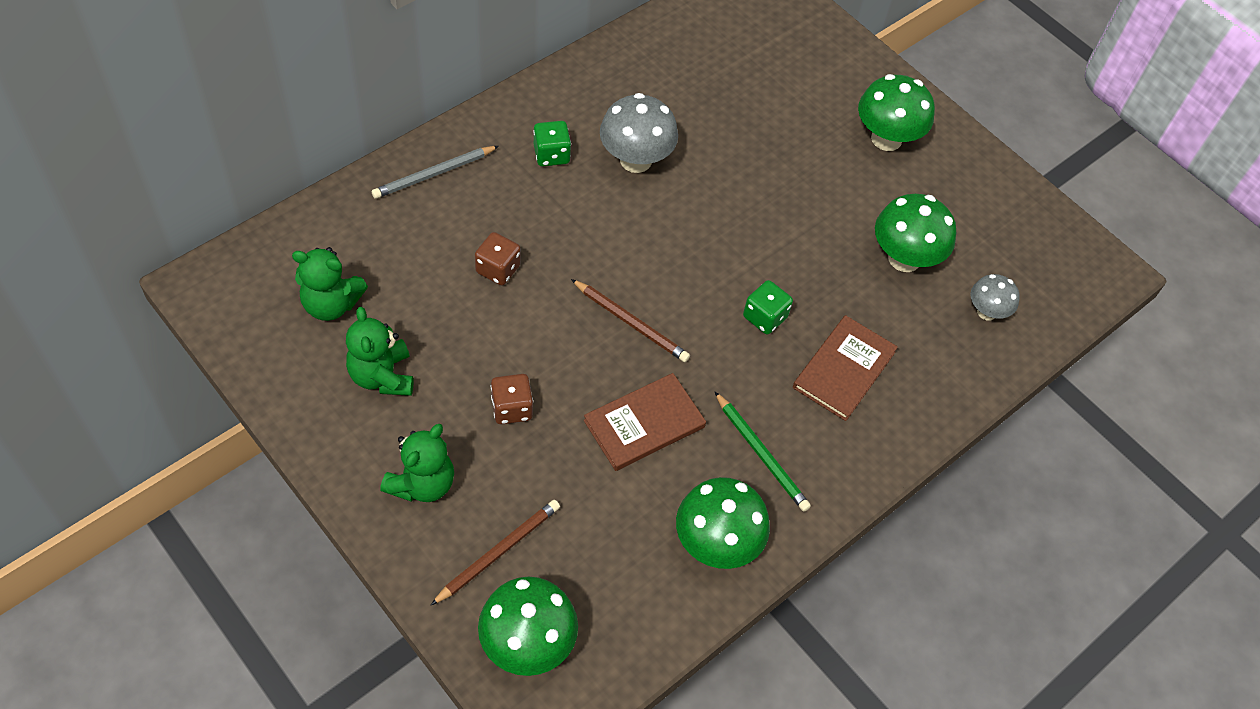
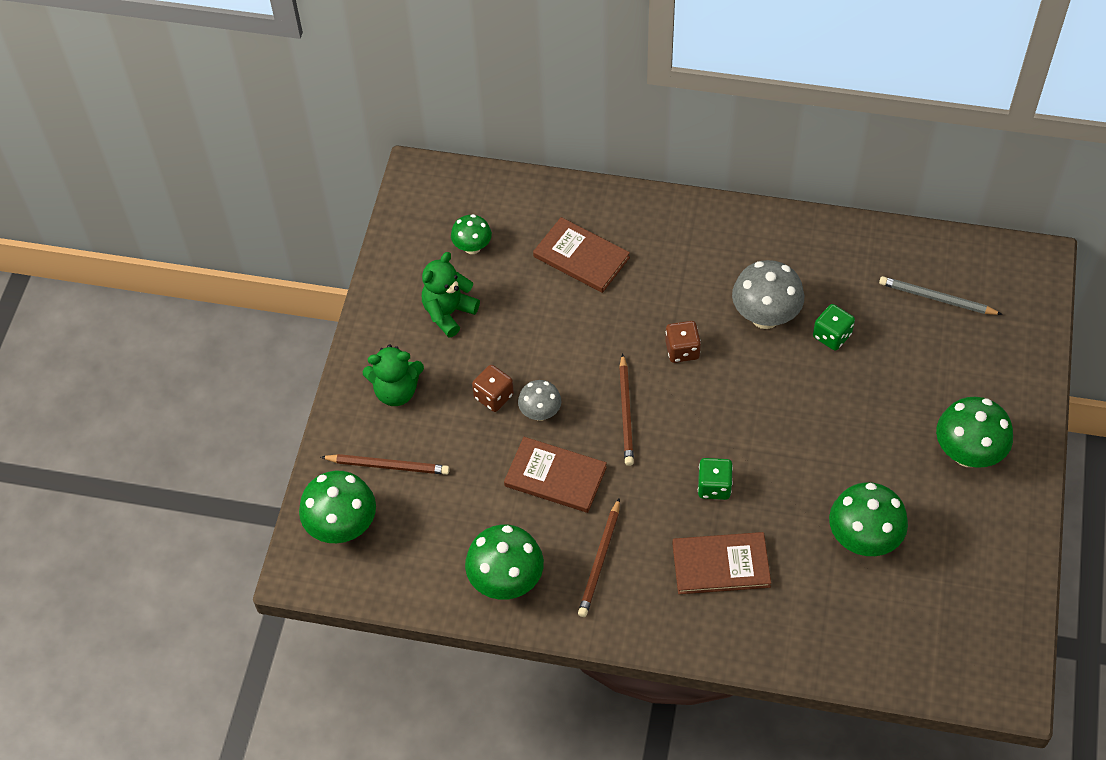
camera: 60 degrees right, 0 degrees up
green teddy bear [292,247,368,321] -> green mushroom [451,214,492,254]
grey pencil [372,146,499,199] -> grey pencil moved to [879,276,1003,315]
brown dice [475,232,521,286] -> brown dice moved to [665,321,701,363]
green dice [533,121,571,166] -> green dice moved to [813,304,855,351]
green pencil [714,391,811,512] -> brown pencil [578,498,620,617]
grey mushroom [971,274,1020,320] -> grey mushroom moved to [518,380,561,421]
none -> brown book [533,217,630,293]

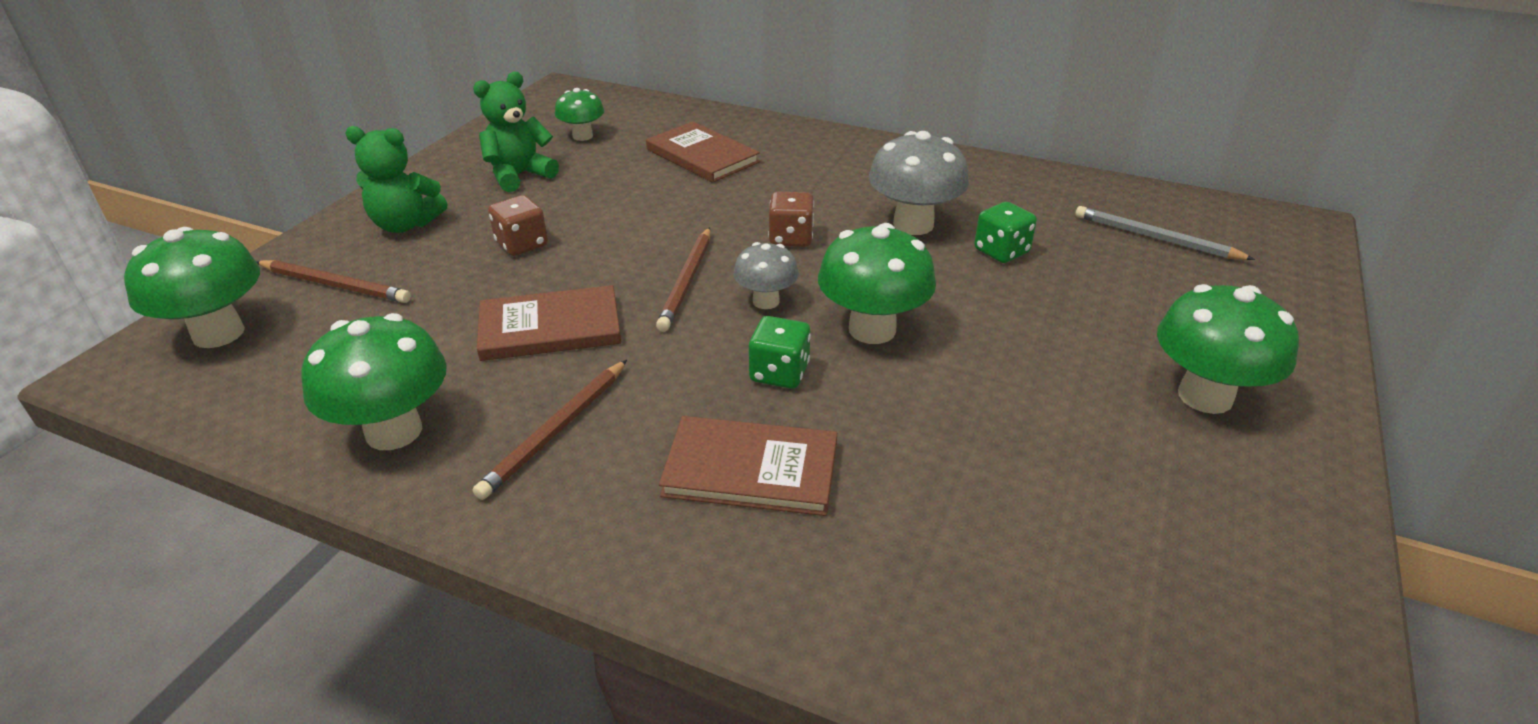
camera: 10 degrees right, 20 degrees down
brown book [504,437,607,513] -> brown book turned 45 degrees counterclockwise [477,285,621,361]
grey mushroom [518,380,561,421] -> grey mushroom moved to [733,242,799,309]
green mushroom [829,482,908,556] -> green mushroom moved to [818,223,936,344]

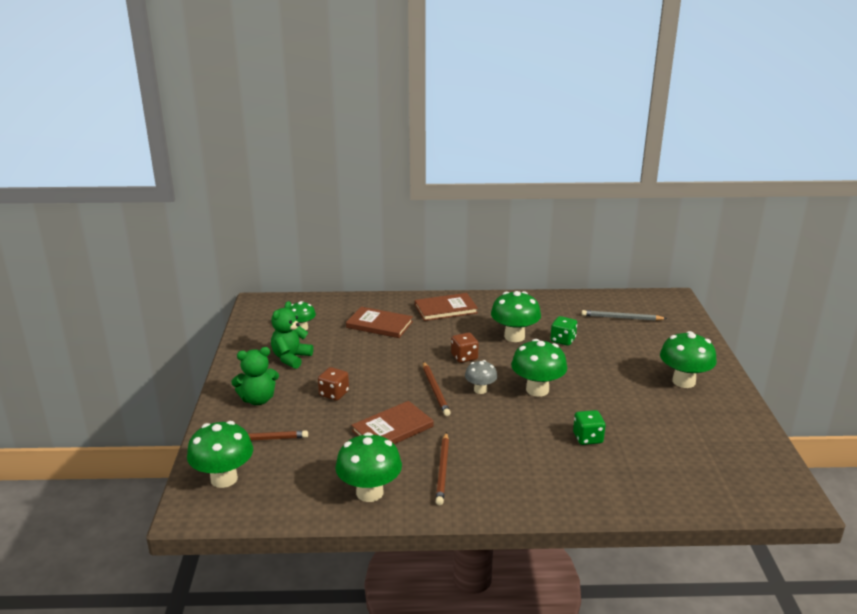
camera: 25 degrees left, 10 degrees down
brown book [659,416,837,516] -> brown book moved to [415,293,478,321]
green dice [749,316,811,389] -> green dice moved to [573,410,606,445]
grey mushroom [869,131,969,235] -> green mushroom [491,291,541,342]

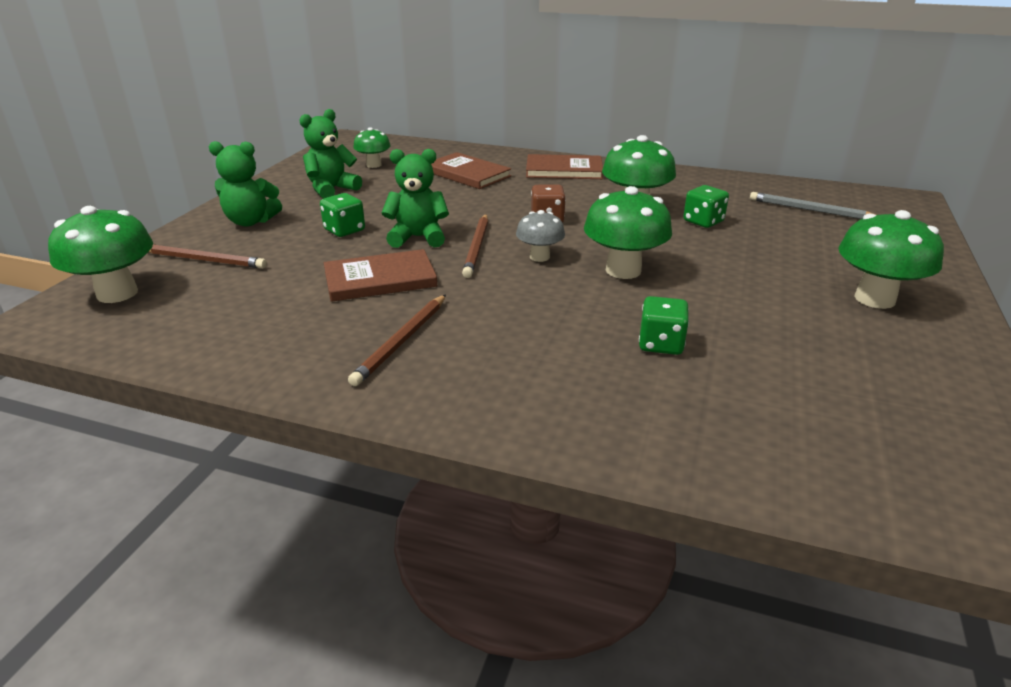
camera: 20 degrees right, 5 degrees up
brown dice [318,367,349,401] -> green dice [320,193,365,237]
green mushroom [335,432,402,502] -> none
none -> green teddy bear [382,149,449,248]

